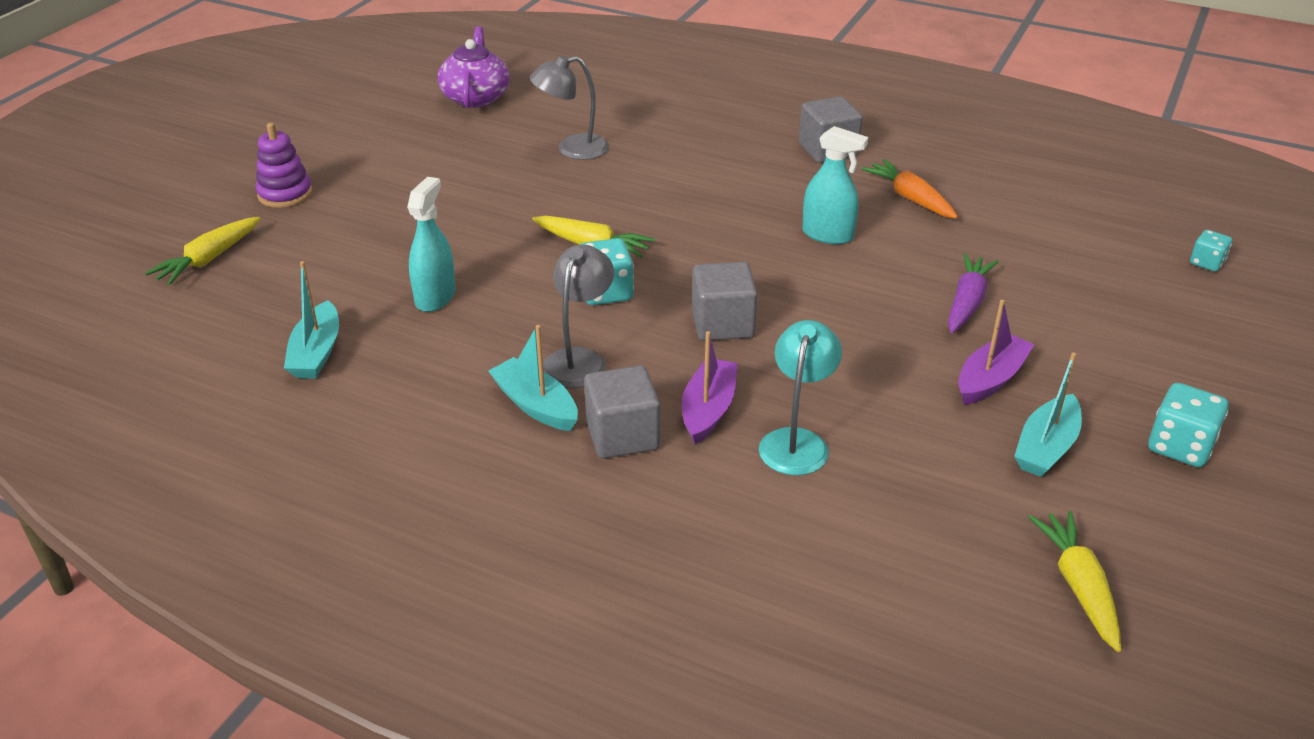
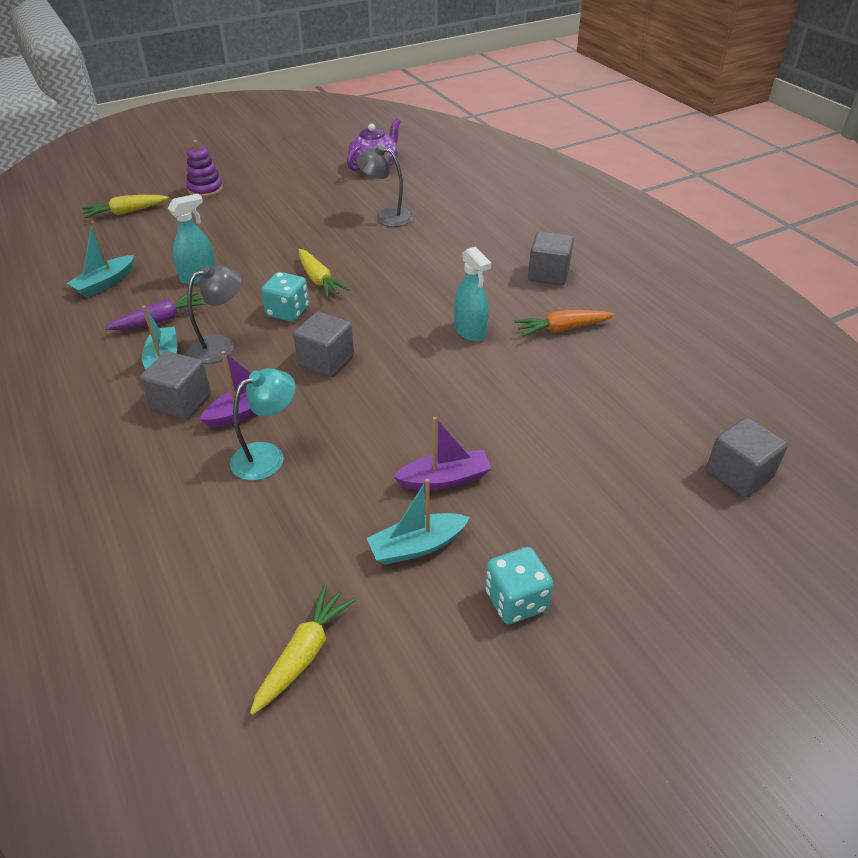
camera: 35 degrees right, 5 degrees up
orange carrot [861,159,958,219] -> orange carrot turned 105 degrees counterclockwise [514,310,614,337]
purple carrot [948,253,999,333] -> purple carrot moved to [105,291,207,330]
turquoise dice [1190,230,1232,272] -> grey cube [706,417,788,498]

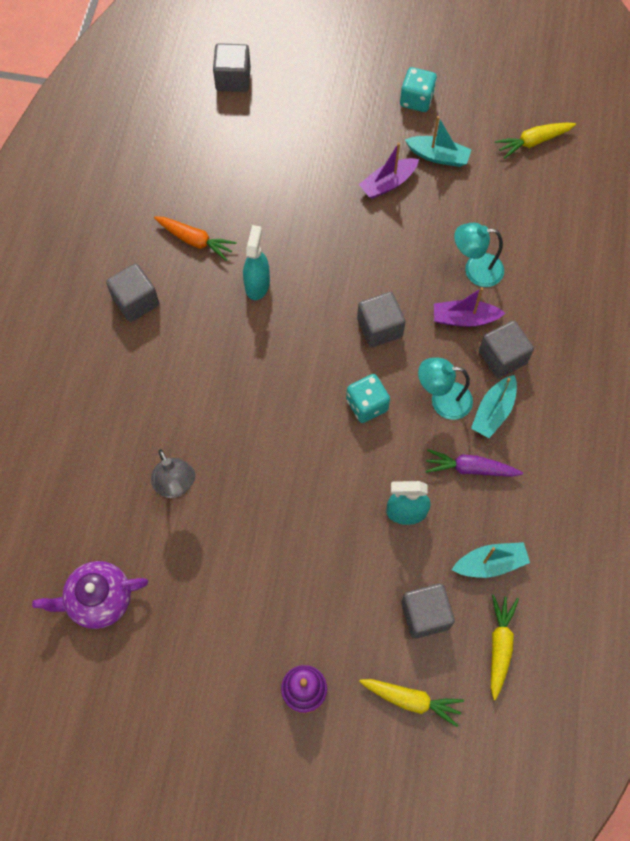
camera: 140 degrees left, 25 degrees up
grey lamp [187,265,242,364] -> turquoise lamp [418,358,473,420]
yellow carrot [299,249,350,298] -> yellow carrot moved to [491,595,519,700]
purple boat [393,417,492,490] -> purple boat turned 60 degrees counterclockwise [359,143,419,199]
none -> grey cube [401,583,455,639]

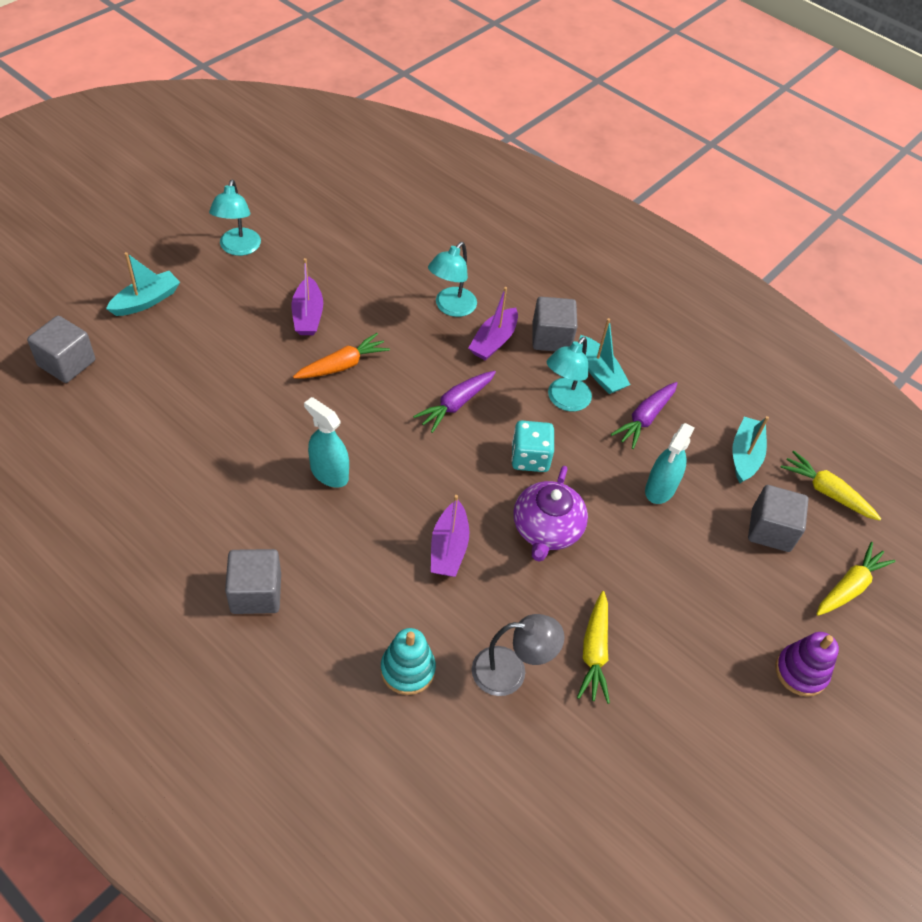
camera: 65 degrees left, 15 degrees down
purple teapot [32,561,148,629] -> purple teapot moved to [513,466,588,562]
orange carrot [154,216,237,261] -> orange carrot moved to [293,333,390,378]
grey cube [357,292,406,348] -> purple carrot [413,371,496,433]
turquoise dice [400,67,437,112] -> turquoise lamp [209,179,261,256]
turquoise boat [405,116,472,167] -> turquoise boat moved to [106,252,180,316]
yellow carrot [495,123,576,159] -> yellow carrot moved to [577,591,610,704]
none -> turquoise stacking toy [381,628,436,695]
none -> purple boat [431,495,469,577]

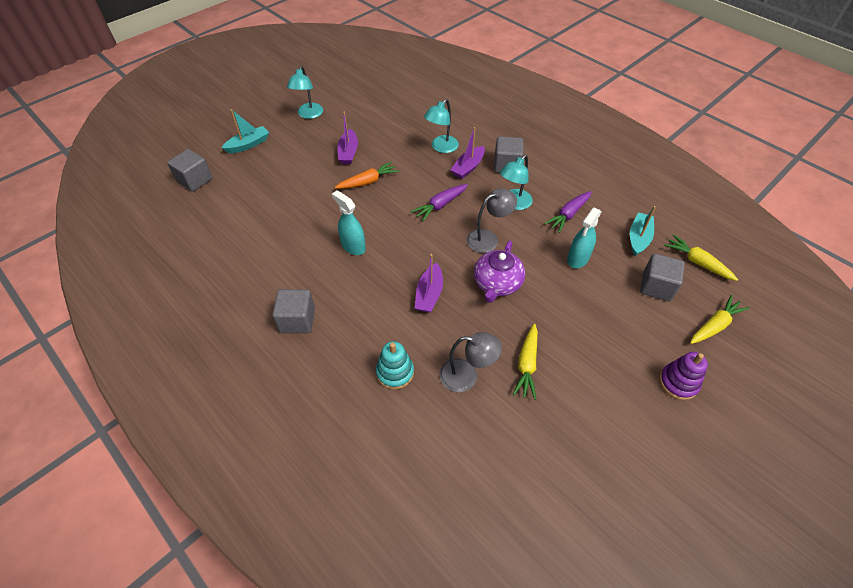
camera: 10 degrees right, 0 degrees up
turquoise dice [511,421,554,472] -> grey lamp [467,188,517,253]
turquoise boat [579,318,630,394] -> none

